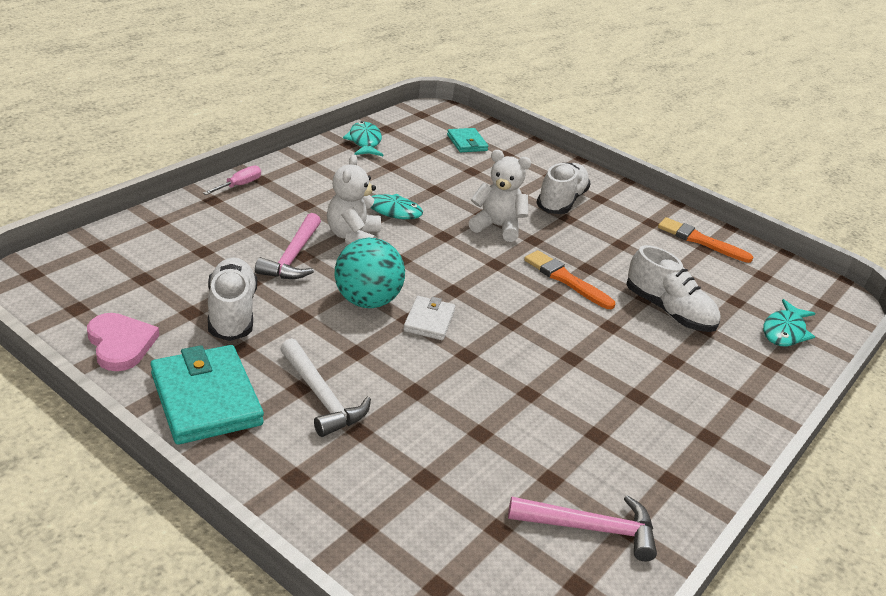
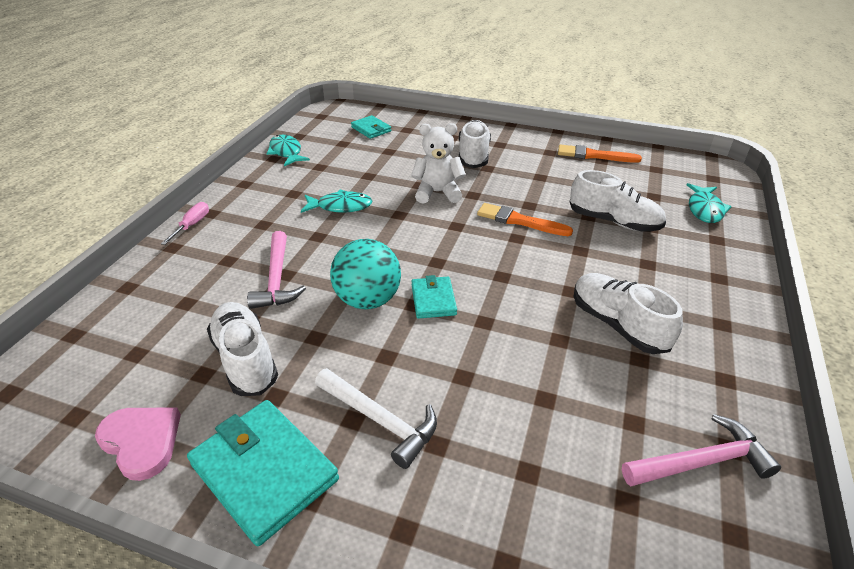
camera: 15 degrees left, 5 degrees up
white teddy bear [327,154,381,244] -> none
white wallet [403,296,456,340] -> turquoise wallet [411,275,457,319]
none -> white shoe [574,273,683,354]

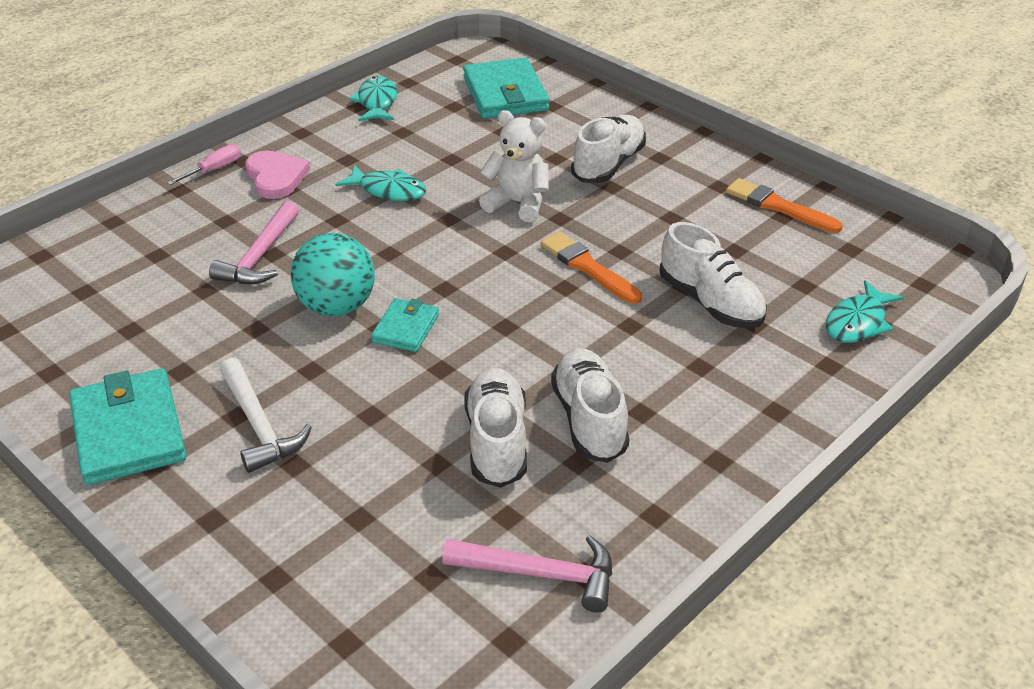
camera: 25 degrees right, 0 degrees up
pink heart [95,408,181,481] -> pink heart moved to [245,151,310,199]
white shoe [207,302,278,396] -> white shoe moved to [464,368,527,488]
turquoise wallet [351,115,391,139] -> turquoise wallet [463,58,549,119], size x1.81

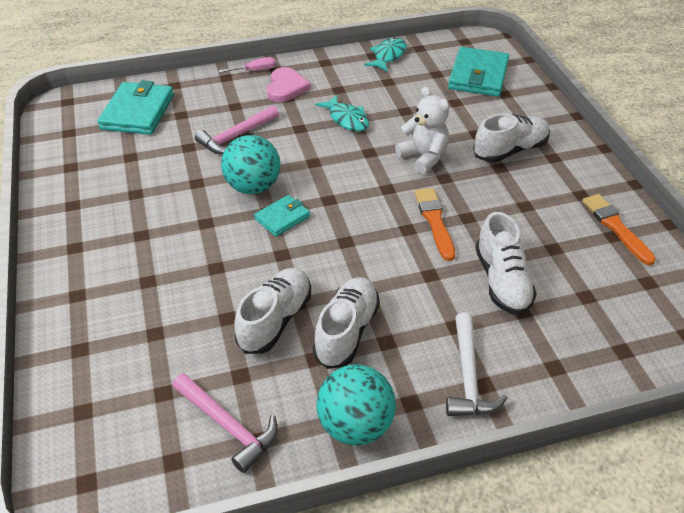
camera: 30 degrees right, 5 degrees up
turquoise wallet [69,368,187,485] -> turquoise wallet moved to [97,80,174,135]
white hammer [220,358,312,473] -> white hammer moved to [446,313,507,416]
turquoise fish [826,280,904,343] -> none
none -> turquoise ball [316,364,396,445]

